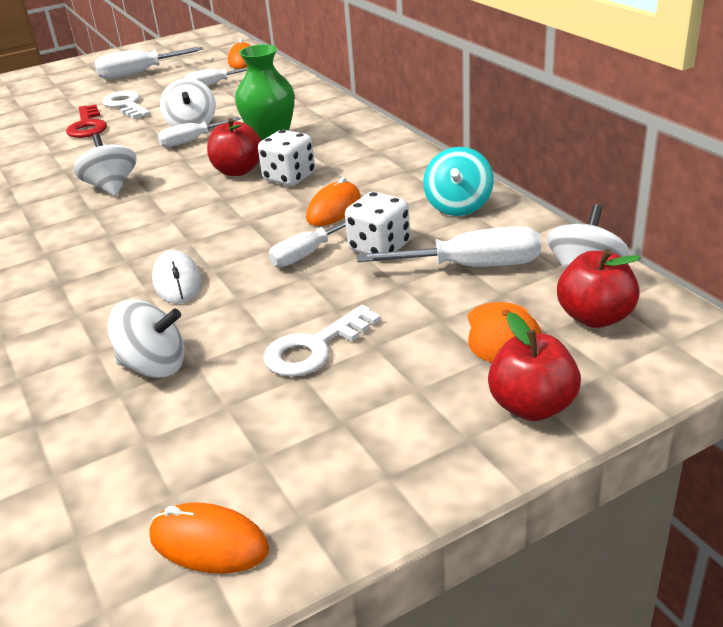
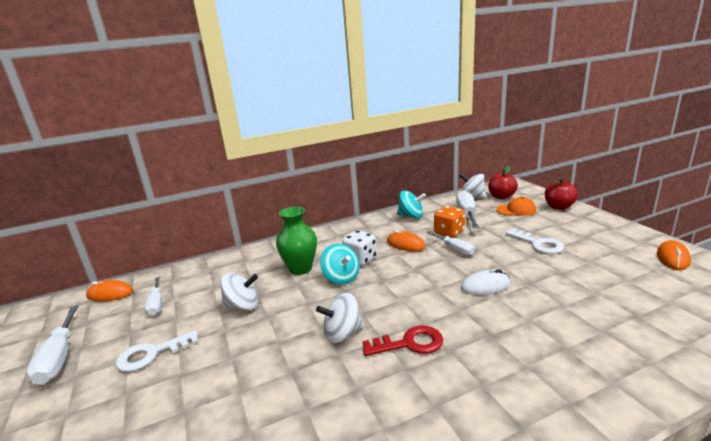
camera: 85 degrees left, 10 degrees down
red key [66,105,107,138] -> red key moved to [363,326,443,356]
white spinning top [107,299,185,378] -> none
white screwdriver [158,117,241,147] -> none
red apple [207,118,262,176] -> turquoise spinning top [320,244,360,285]
white dice [345,192,410,254] -> orange dice [434,206,465,238]

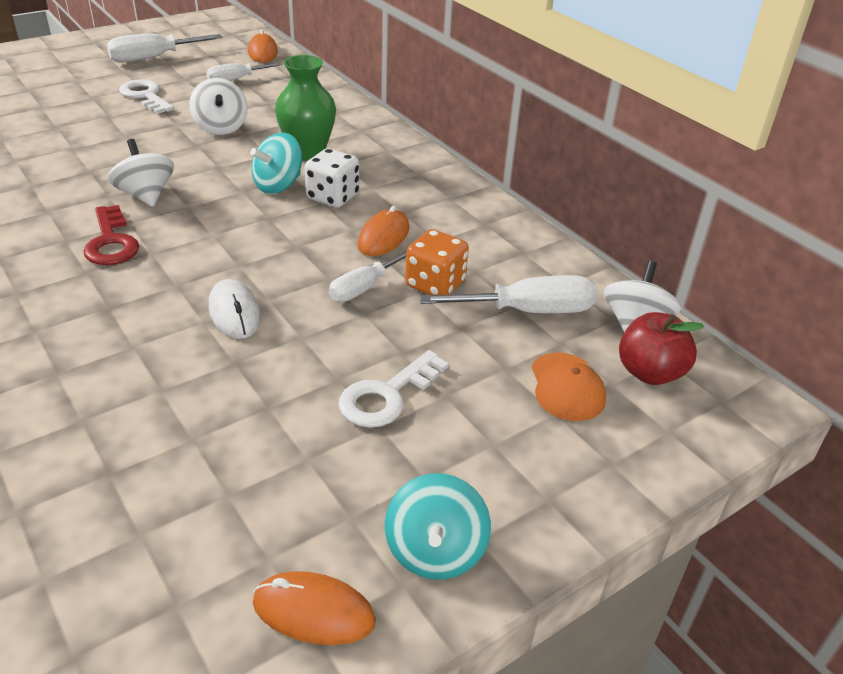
camera: 75 degrees right, 15 degrees up
turquoise spinning top [397,190,426,219] -> turquoise spinning top moved to [385,473,491,579]
red apple [545,178,578,210] -> none

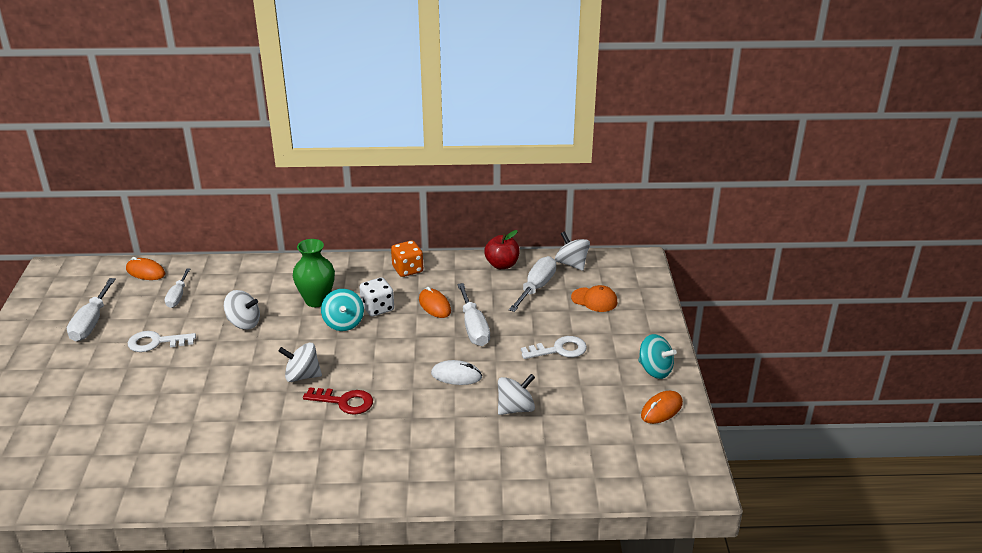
camera: 55 degrees left, 5 degrees down
white screwdriver [329,251,406,302] -> white screwdriver [457,283,490,346], size x1.52
white key [339,350,449,428] -> white key turned 90 degrees counterclockwise [521,336,587,359]
orange dice [405,229,469,295] -> orange dice moved to [391,241,423,277]
red apple [619,312,704,385] -> red apple moved to [484,230,520,269]
none -> white spinning top [498,374,535,415]

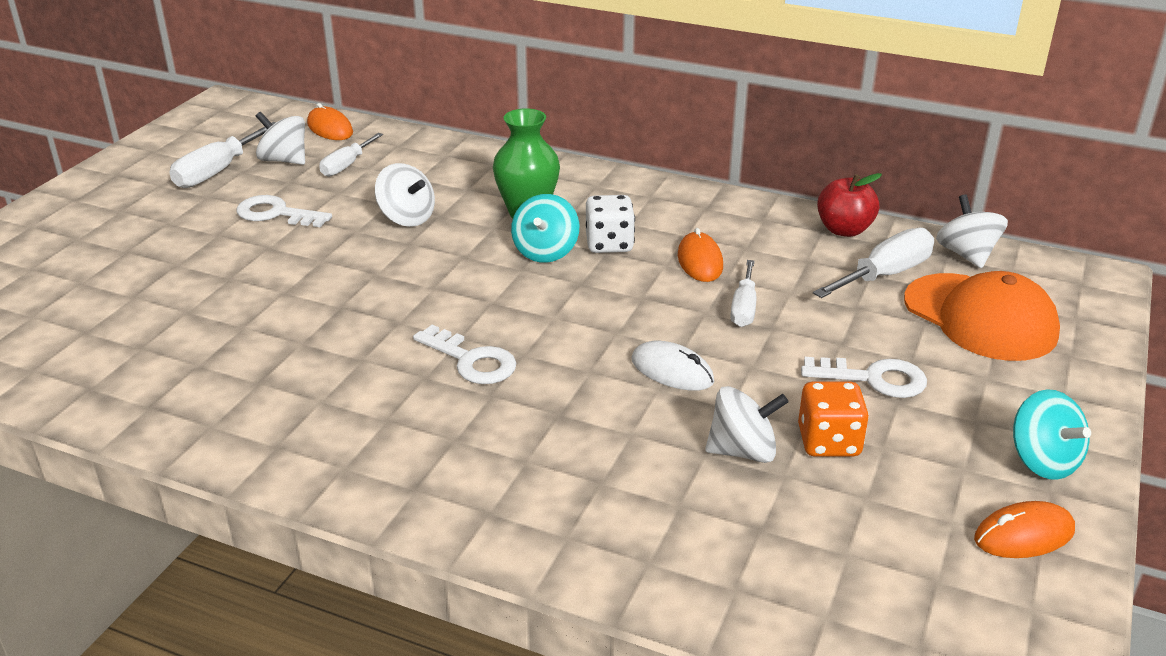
camera: 25 degrees right, 0 degrees up
white spinning top [278,343,322,382] -> white spinning top moved to [256,112,305,165]
red key [303,387,373,415] -> white key [413,325,516,384]
orange dice [391,241,423,277] -> orange dice moved to [798,382,869,457]
white screwdriver [457,283,490,346] -> white screwdriver [730,260,756,327], size x0.66
orange cap [571,285,618,312] -> orange cap [904,271,1060,361], size x1.83

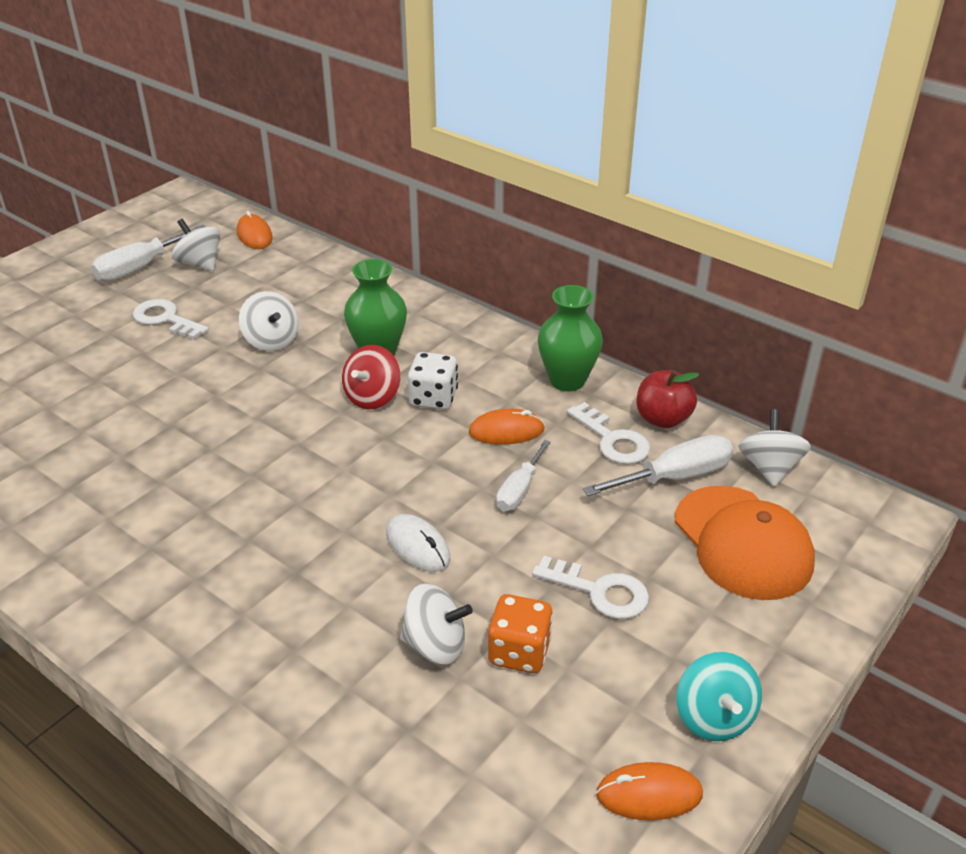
camera: 15 degrees right, 5 degrees up
white screwdriver [319,133,383,177] -> none
white key [413,325,516,384] -> white key moved to [567,402,650,464]
turquoise spinning top [511,194,579,263] -> red spinning top [342,345,400,409]
orange mouse [678,228,723,282] -> orange mouse turned 75 degrees clockwise [469,409,545,445]
none -> green vase [538,285,603,391]

